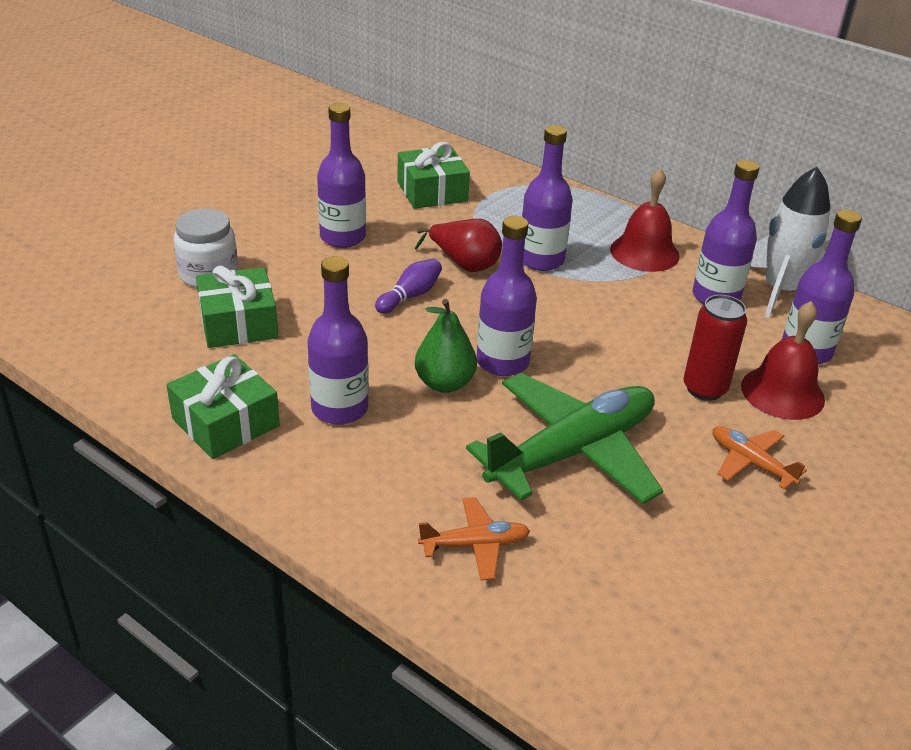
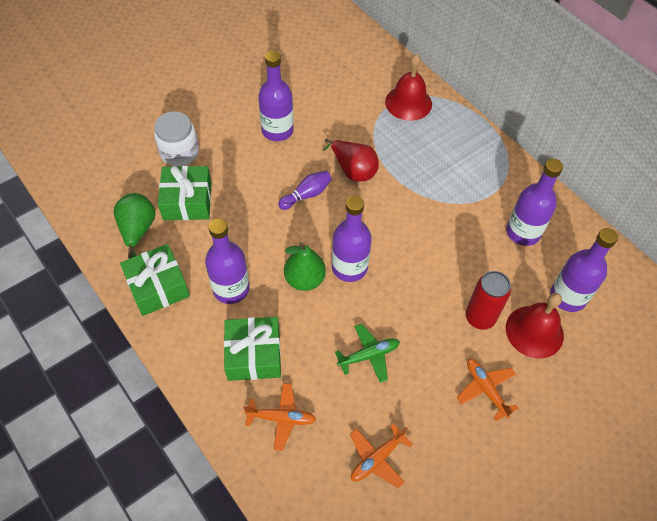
camera: 15 degrees right, 20 degrees up
green gift [397,142,470,209] -> green gift moved to [224,317,281,381]
green plane [466,373,664,504] -> green plane [335,324,400,383], size x0.47
purple bottle [522,125,573,271] -> none
red bell [610,168,680,272] -> red bell moved to [385,54,432,121]
white rocket [750,167,830,318] -> none
none -> green pear [114,193,155,259]
none -> orange plane [350,423,413,488]

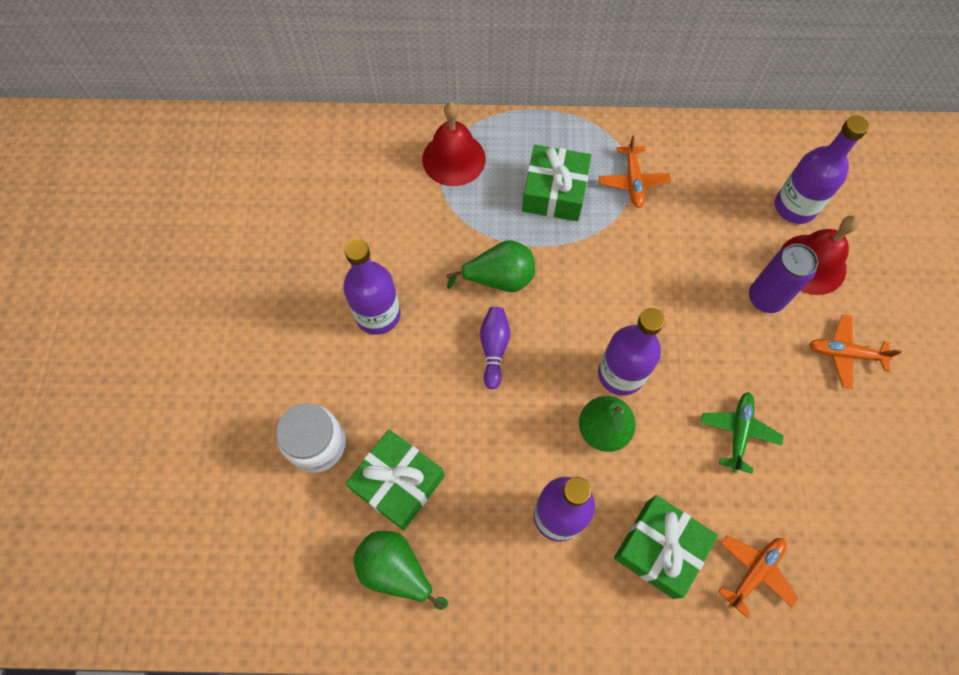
camera: 50 degrees left, 10 degrees up
green gift [120,244,190,316] -> green gift moved to [522,145,591,221]
red pear [323,139,379,182] -> green pear [447,240,535,292]
orange plane [350,423,413,488] -> orange plane moved to [599,135,671,208]
red can [466,271,511,330] -> purple can [749,244,818,313]
purple bottle [506,159,563,246] -> none

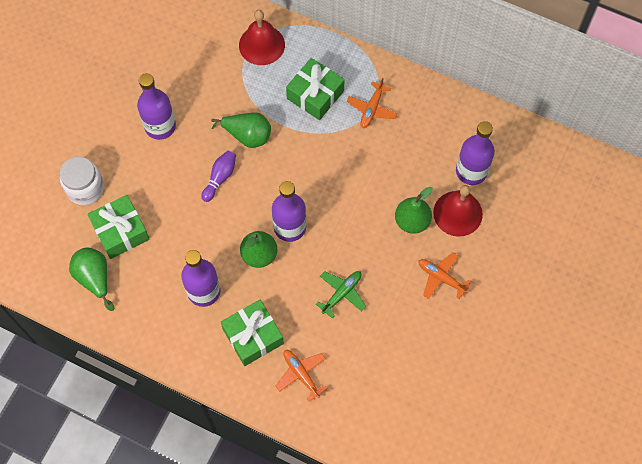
camera: 25 degrees right, 0 degrees up
orange plane [718,535,798,618] -> orange plane turned 105 degrees counterclockwise [276,350,327,402]
purple can [749,244,818,313] -> green pear [395,187,433,234]

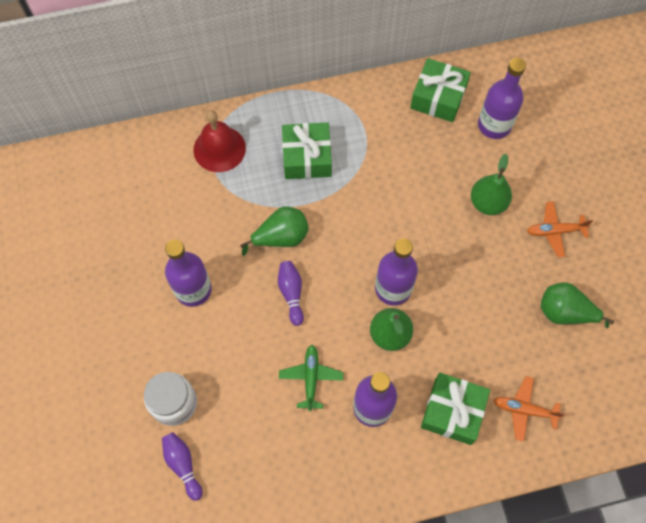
camera: 40 degrees left, 0 degrees up
green pear [69,248,115,311] -> green pear moved to [541,282,614,328]
green gift [87,195,150,259] -> green gift moved to [410,58,471,122]
green plane [316,271,366,319] -> green plane moved to [279,345,343,411]
orange plane [347,77,397,128] -> none
red bell [433,185,483,237] -> none
none -> purple bowling pin [162,432,203,501]

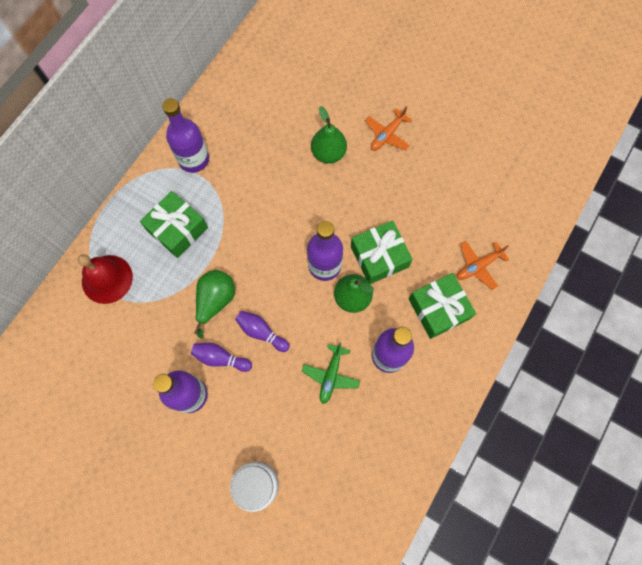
camera: 45 degrees left, 5 degrees up
purple bowling pin [162,432,203,501] -> purple bowling pin moved to [191,343,252,372]
green plane [279,345,343,411] -> green plane turned 120 degrees counterclockwise [302,343,360,404]
green gift [410,58,471,122] -> green gift moved to [351,221,413,284]
purple bottle [478,58,526,139] -> purple bottle moved to [162,98,209,173]
green pear [541,282,614,328] -> none

